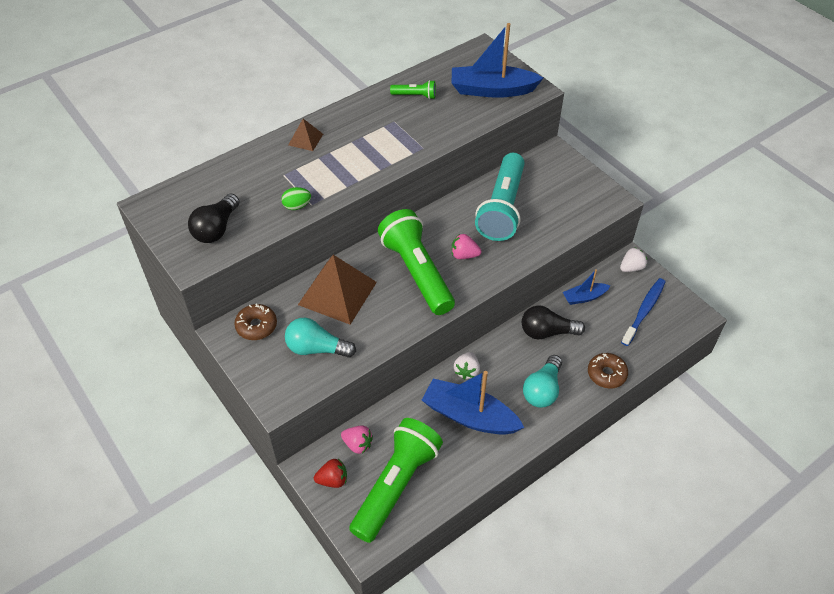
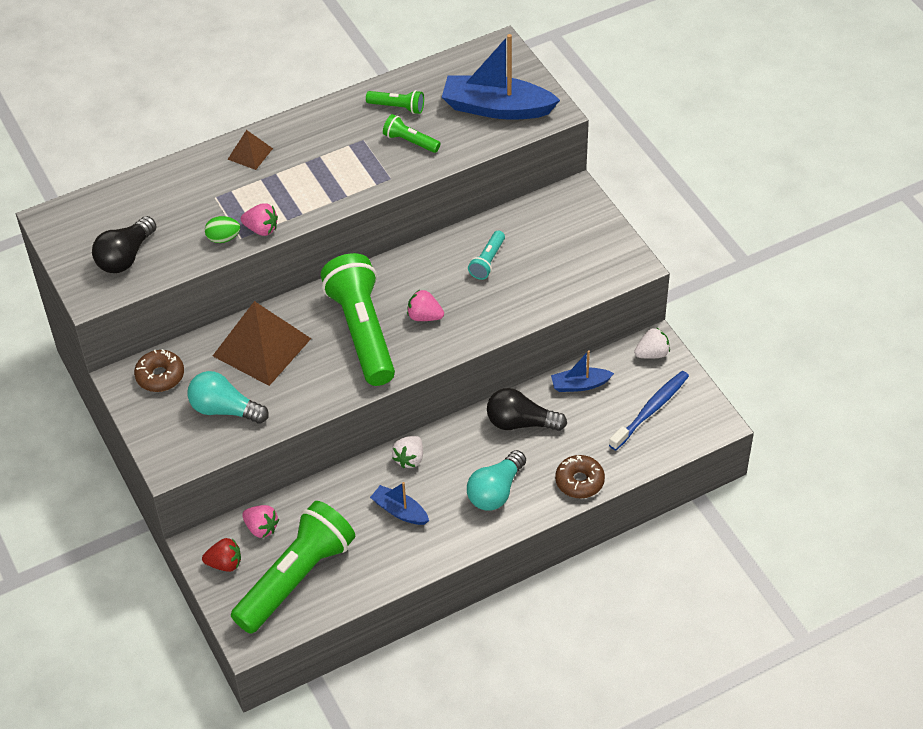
camera: 10 degrees right, 0 degrees up
blue boat [422,371,525,435] -> blue boat [370,482,429,525], size x0.53
turquoise flashlight [475,153,525,241] -> turquoise flashlight [468,231,505,280], size x0.44
none -> pink strawberry [241,203,278,236]
none -> green flashlight [383,114,441,153]

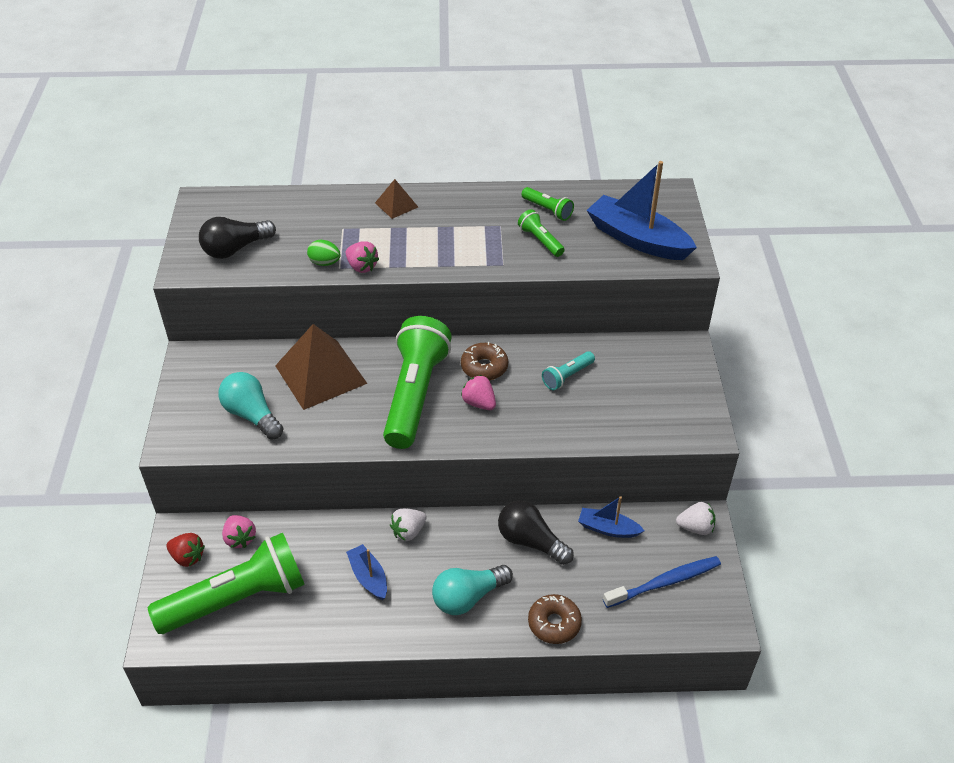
camera: 25 degrees right, 5 degrees down
brown donut [134,349,184,392] -> brown donut moved to [461,342,508,380]

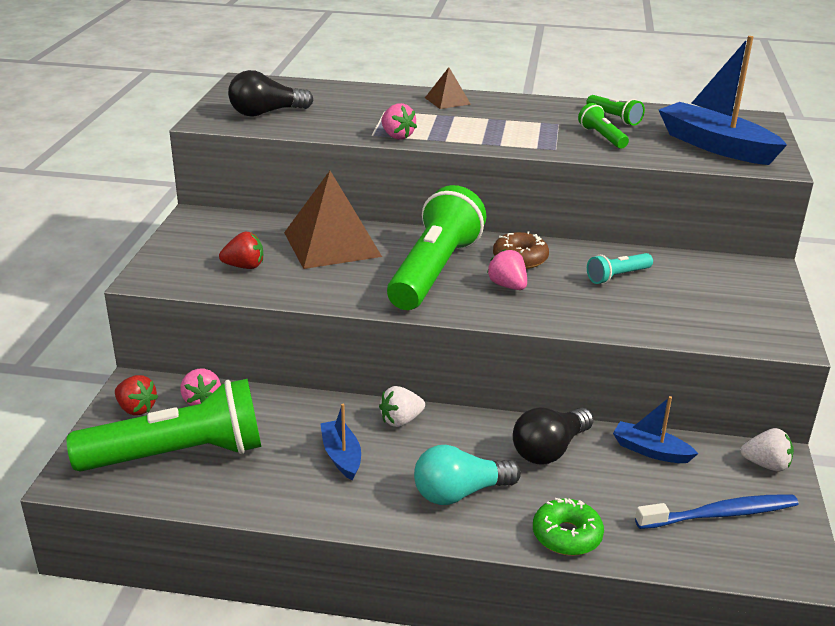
camera: 10 degrees right, 15 degrees down
turquoise light bulb [218,372,284,440] -> red strawberry [219,232,263,269]
green egg [307,240,341,266] -> none
black light bulb [498,500,574,565] -> black light bulb turned 90 degrees counterclockwise [513,408,594,465]
brown donut [528,594,582,644] -> green donut [533,498,604,556]

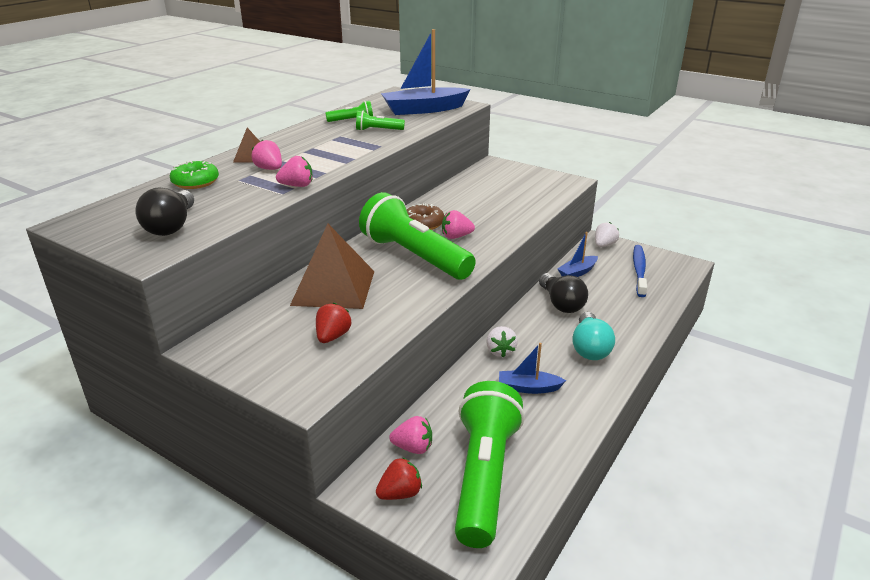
camera: 65 degrees left, 0 degrees up
green donut [533,498,604,556] -> green donut moved to [170,161,219,189]
turquoise flashlight [587,253,653,284] -> none
none -> pink strawberry [251,140,282,170]

